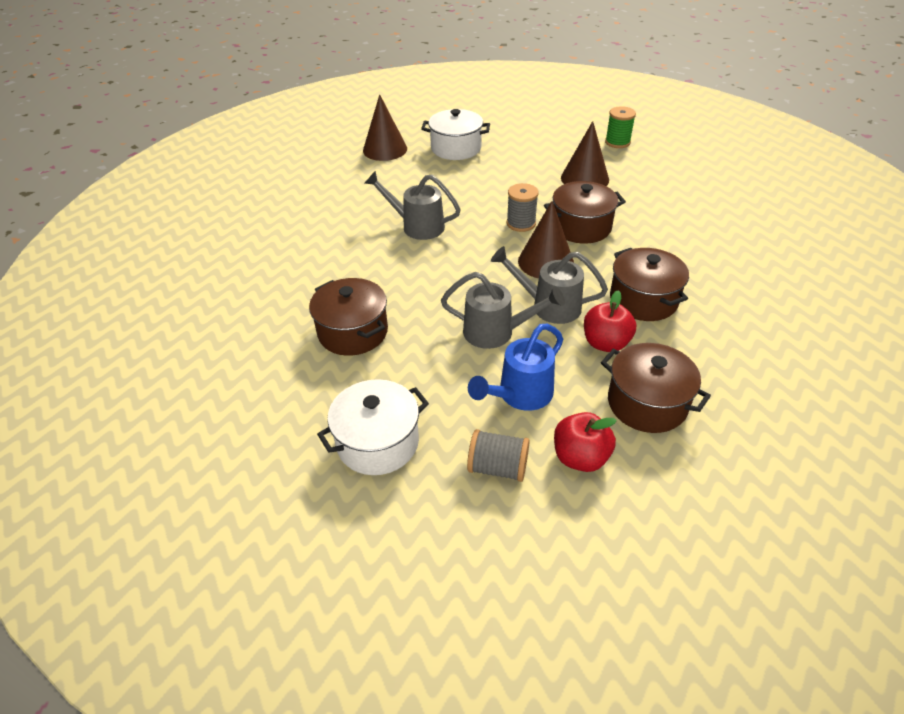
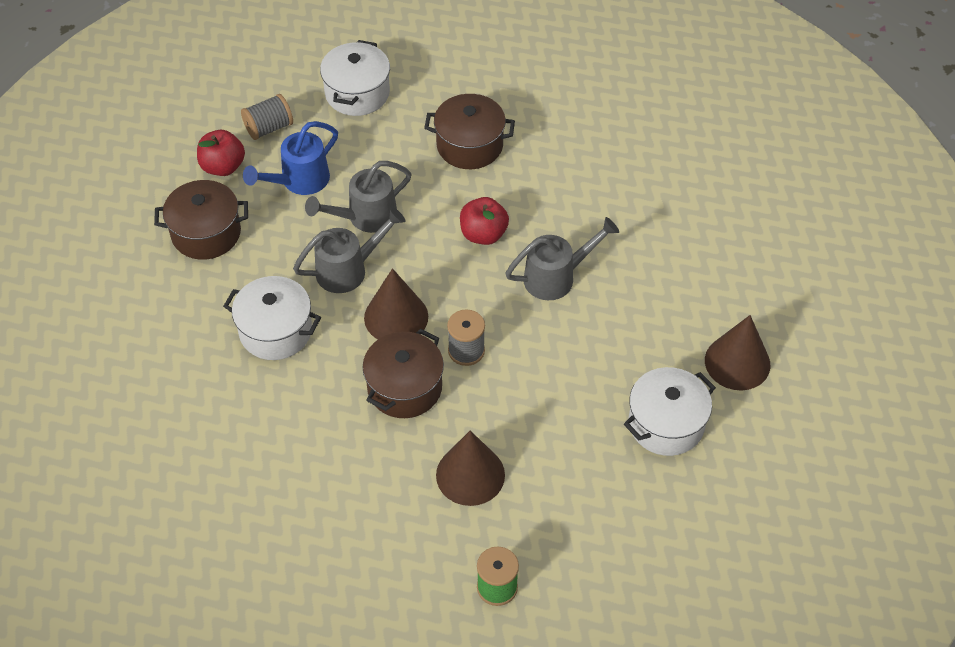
camera: 135 degrees right, 10 degrees up
blue watering can [468,323,563,411] -> blue watering can turned 135 degrees counterclockwise [243,121,338,195]
red apple [584,290,636,352] -> red apple moved to [460,197,509,245]
brown pot [610,248,689,321] -> white pot [223,276,321,360]

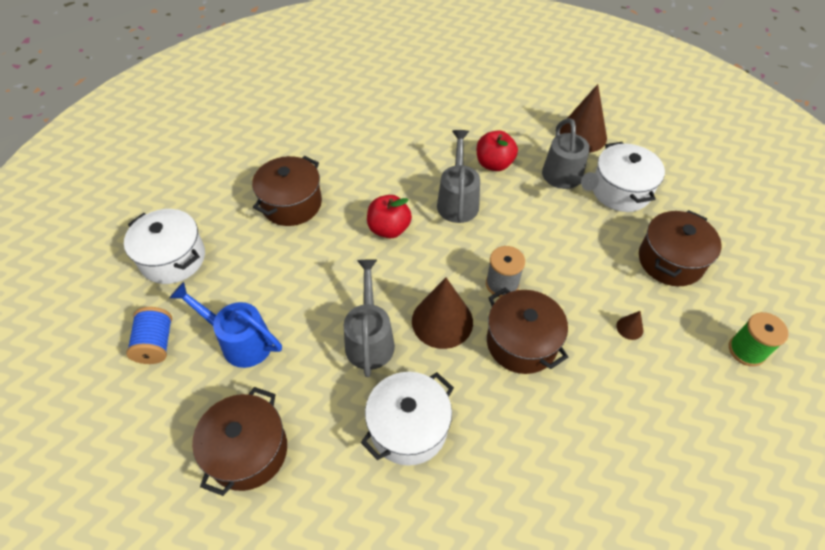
camera: 65 degrees left, 0 degrees up
red apple [197,130,245,176] -> red apple moved to [477,130,518,171]
grey spool [241,94,293,140] -> blue spool [126,307,172,364]
blue watering can [243,121,338,195] -> blue watering can turned 135 degrees clockwise [170,282,282,368]
grey watering can [305,161,412,233] -> grey watering can moved to [542,118,599,191]
brown cone [436,431,505,506] -> brown cone [616,311,643,340], size x0.43
none -> brown pot [639,210,722,286]

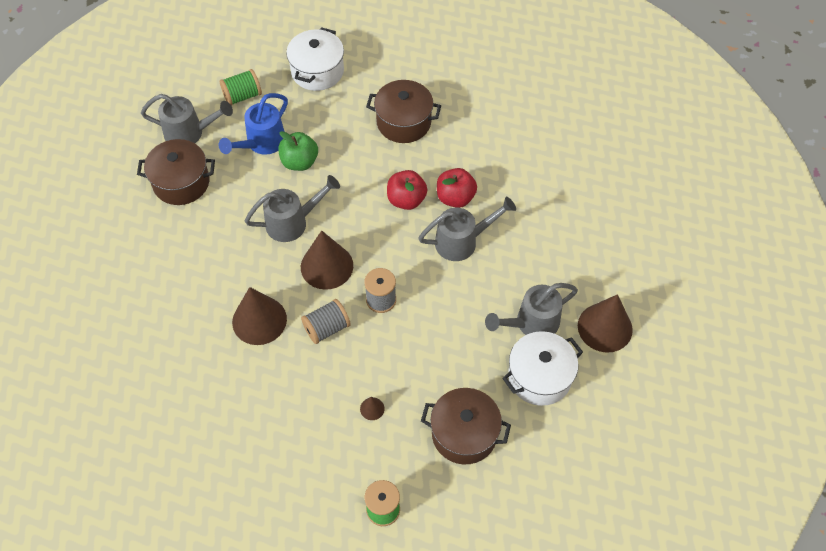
camera: 70 degrees right, 5 degrees up
blue spool [126,307,172,364] -> green spool [220,69,262,106]
blue watering can [170,282,282,368] -> blue watering can turned 150 degrees counterclockwise [219,93,288,155]
white pot [361,372,454,466] -> none
red apple [477,130,518,171] -> red apple moved to [437,168,477,208]
brown pot [487,287,568,374] -> grey spool [301,299,351,344]
none -> grey watering can [141,94,233,143]
none -> brown cone [232,287,287,345]
none -> green apple [278,131,318,171]

